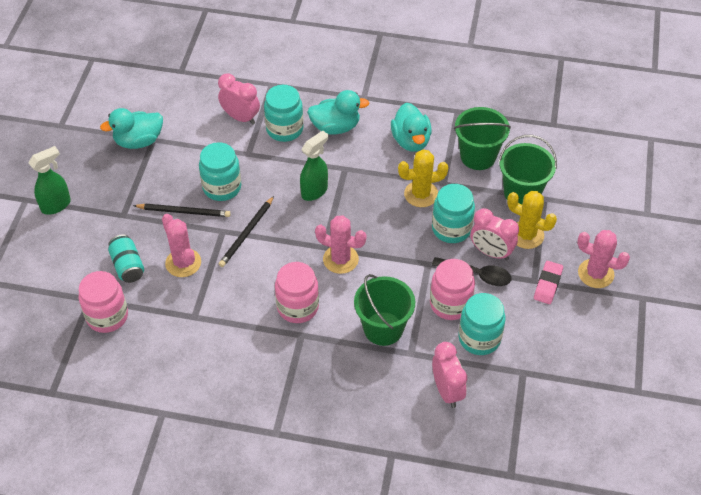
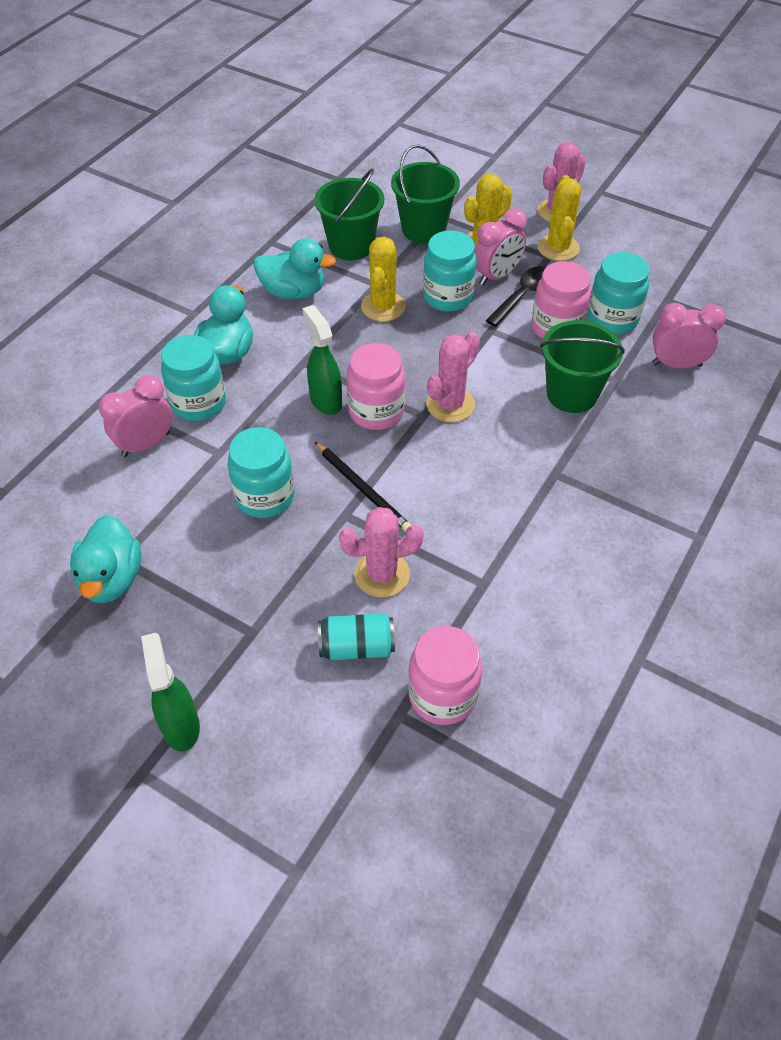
camera: 70 degrees left, 0 degrees up
black pencil [133,203,231,217] -> none
pink jar [275,262,319,323] -> pink jar moved to [347,343,405,430]
pink eraser [534,261,563,304] -> yellow cactus [537,175,581,261]

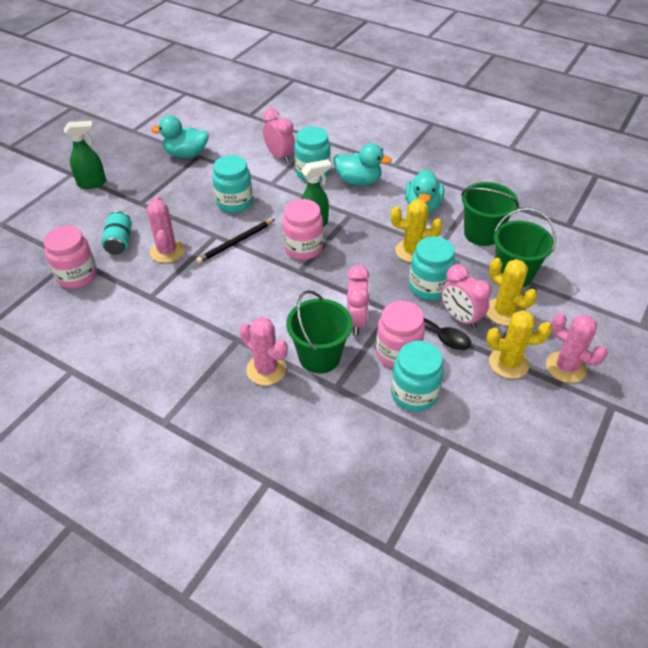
camera: 90 degrees right, 5 degrees down
pink cactus [426,332,480,422] -> pink cactus moved to [239,317,288,385]
pink clock [652,303,726,368] -> pink clock moved to [347,265,370,335]

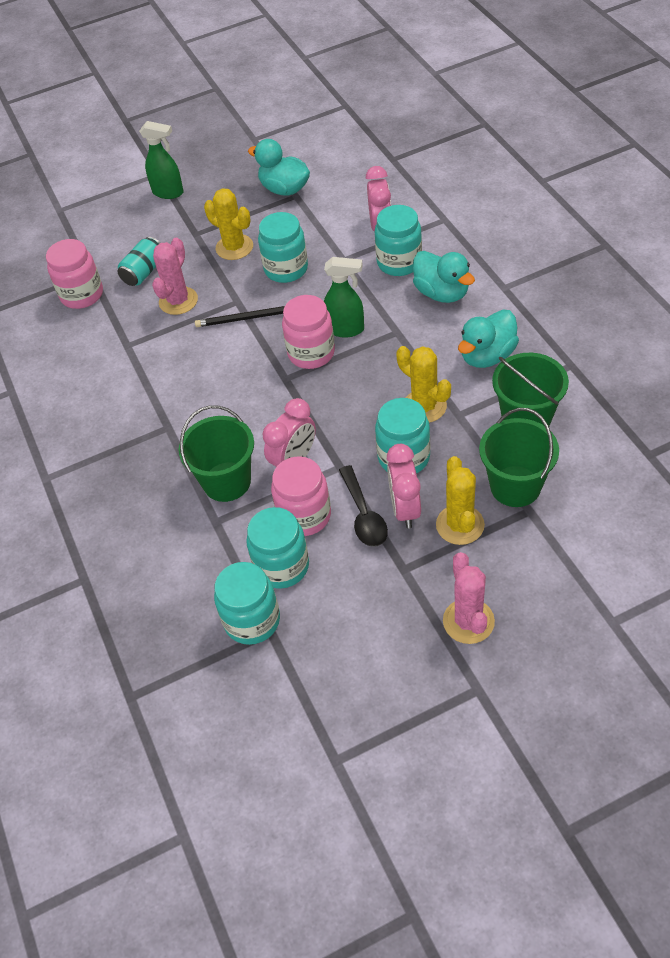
camera: 40 degrees right, 5 degrees up
pink cactus [239,317,288,385] -> none
yellow cactus [486,310,552,379] -> yellow cactus moved to [204,188,253,260]
none -> turquoise jar [214,562,280,645]

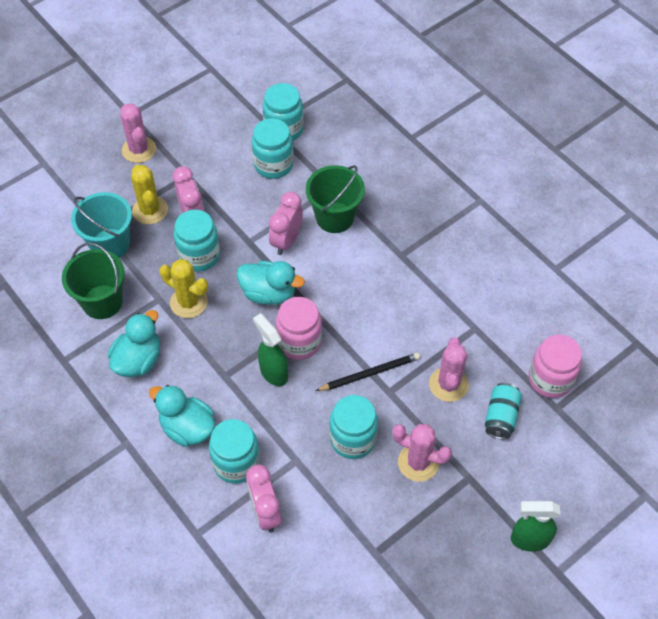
camera: 160 degrees right, 5 degrees up
yellow cactus [204,188,253,260] -> pink cactus [392,424,452,481]
turquoise duck [248,139,310,196] -> turquoise duck moved to [237,261,305,305]
pink jar [271,456,331,536] -> none
green spray bottle [324,257,364,338] -> green spray bottle turned 60 degrees clockwise [253,314,288,386]
black spoon [339,465,388,547] -> none
green bucket [479,408,559,507] -> turquoise bucket [71,192,132,258]

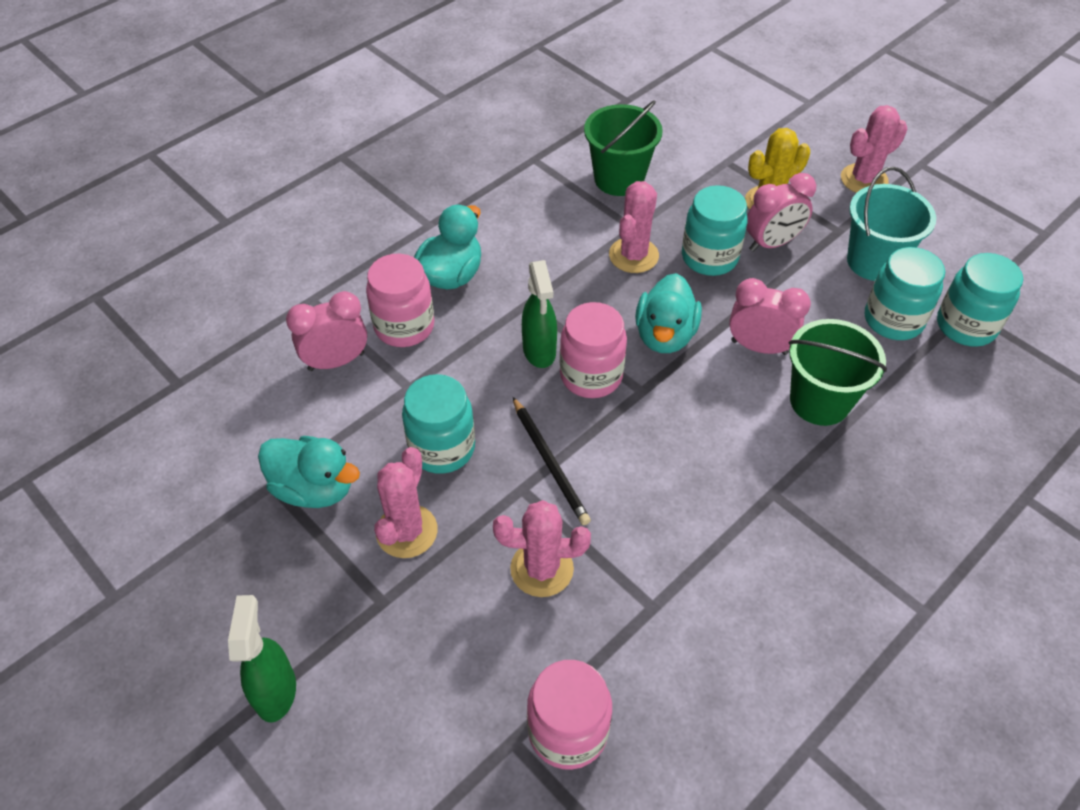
camera: 85 degrees right, 5 degrees down
turquoise bucket [71,192,132,258] -> turquoise bucket moved to [847,167,936,281]
turquoise duck [108,310,160,377] -> turquoise duck moved to [258,436,360,508]
yellow cactus [160,259,208,318] -> pink cactus [609,181,659,273]
turquoise jar [209,419,260,484] -> pink jar [366,254,434,347]
green spray bottle [253,314,288,386] -> green spray bottle turned 120 degrees clockwise [522,260,557,368]
turquoise can [485,383,522,439] -> none

